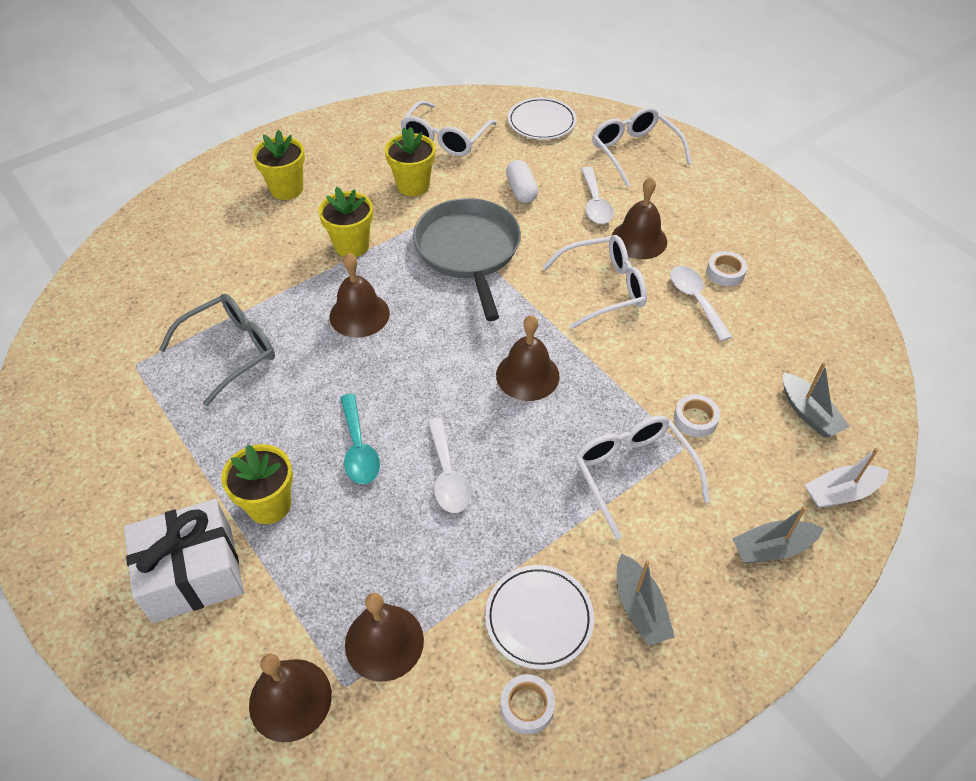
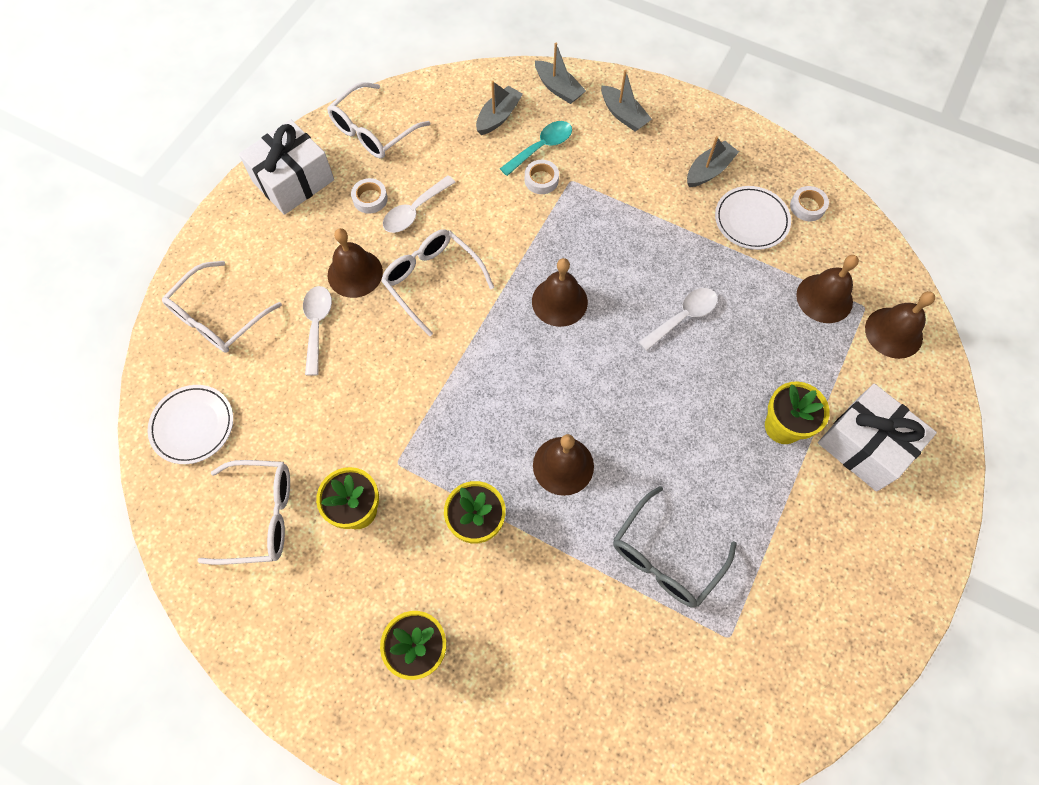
camera: 115 degrees left, 15 degrees up
grey glasses [159,294,275,406] -> grey glasses turned 75 degrees counterclockwise [613,486,736,608]
turquoise spoon [340,394,380,484] -> turquoise spoon moved to [500,121,572,176]
grey pan [413,198,521,321] -> none
white capsule [506,160,538,203] -> none
white glasses [575,416,710,539] -> white glasses moved to [327,82,430,158]
white spoon [581,167,614,224] -> white spoon turned 60 degrees counterclockwise [303,286,332,376]
white boat [805,448,889,508] -> grey boat [535,43,586,104]
none -> white gift [239,119,334,215]

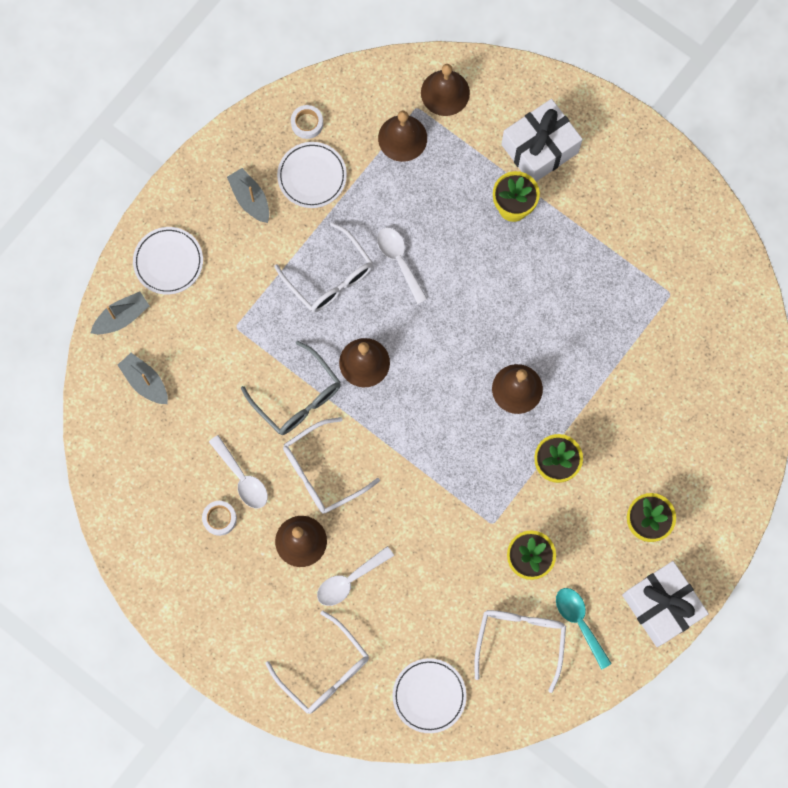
camera: 80 degrees left, 10 degrees up
white gift [239,119,334,215] -> white gift moved to [622,561,709,647]
white spoon [303,286,332,376] -> white spoon turned 45 degrees counterclockwise [317,546,394,606]
white glasses [327,82,430,158] -> white glasses moved to [274,222,373,313]
turquoise spoon [500,121,572,176] -> turquoise spoon moved to [556,588,612,670]
white tape [525,160,559,194] -> none
grey boat [601,70,652,132] -> white plate [133,227,203,294]
grey glasses [613,486,736,608] -> grey glasses moved to [241,341,341,435]

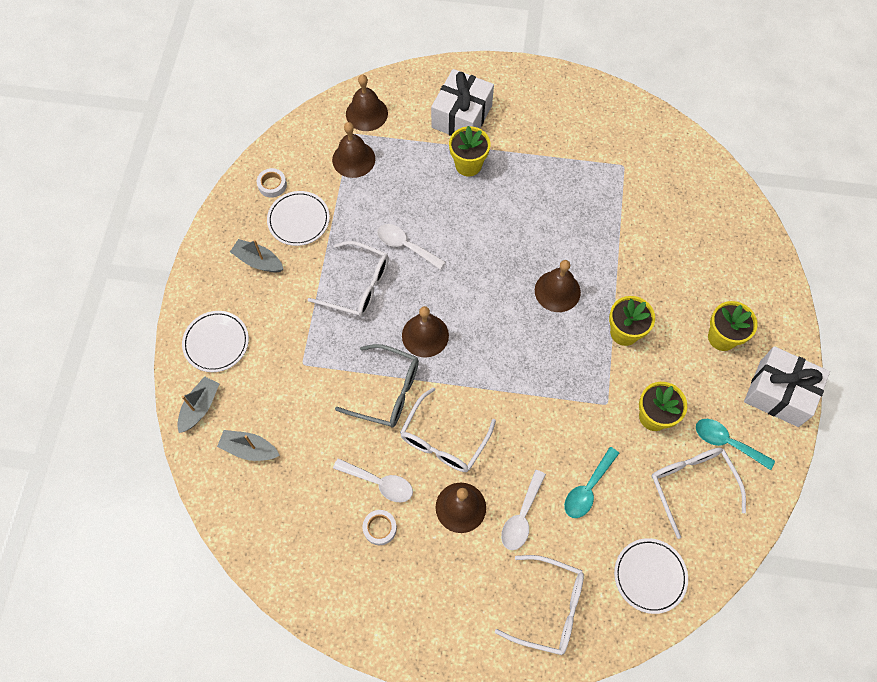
camera: 30 degrees left, 10 degrees down
none -> turquoise spoon [564,447,619,518]

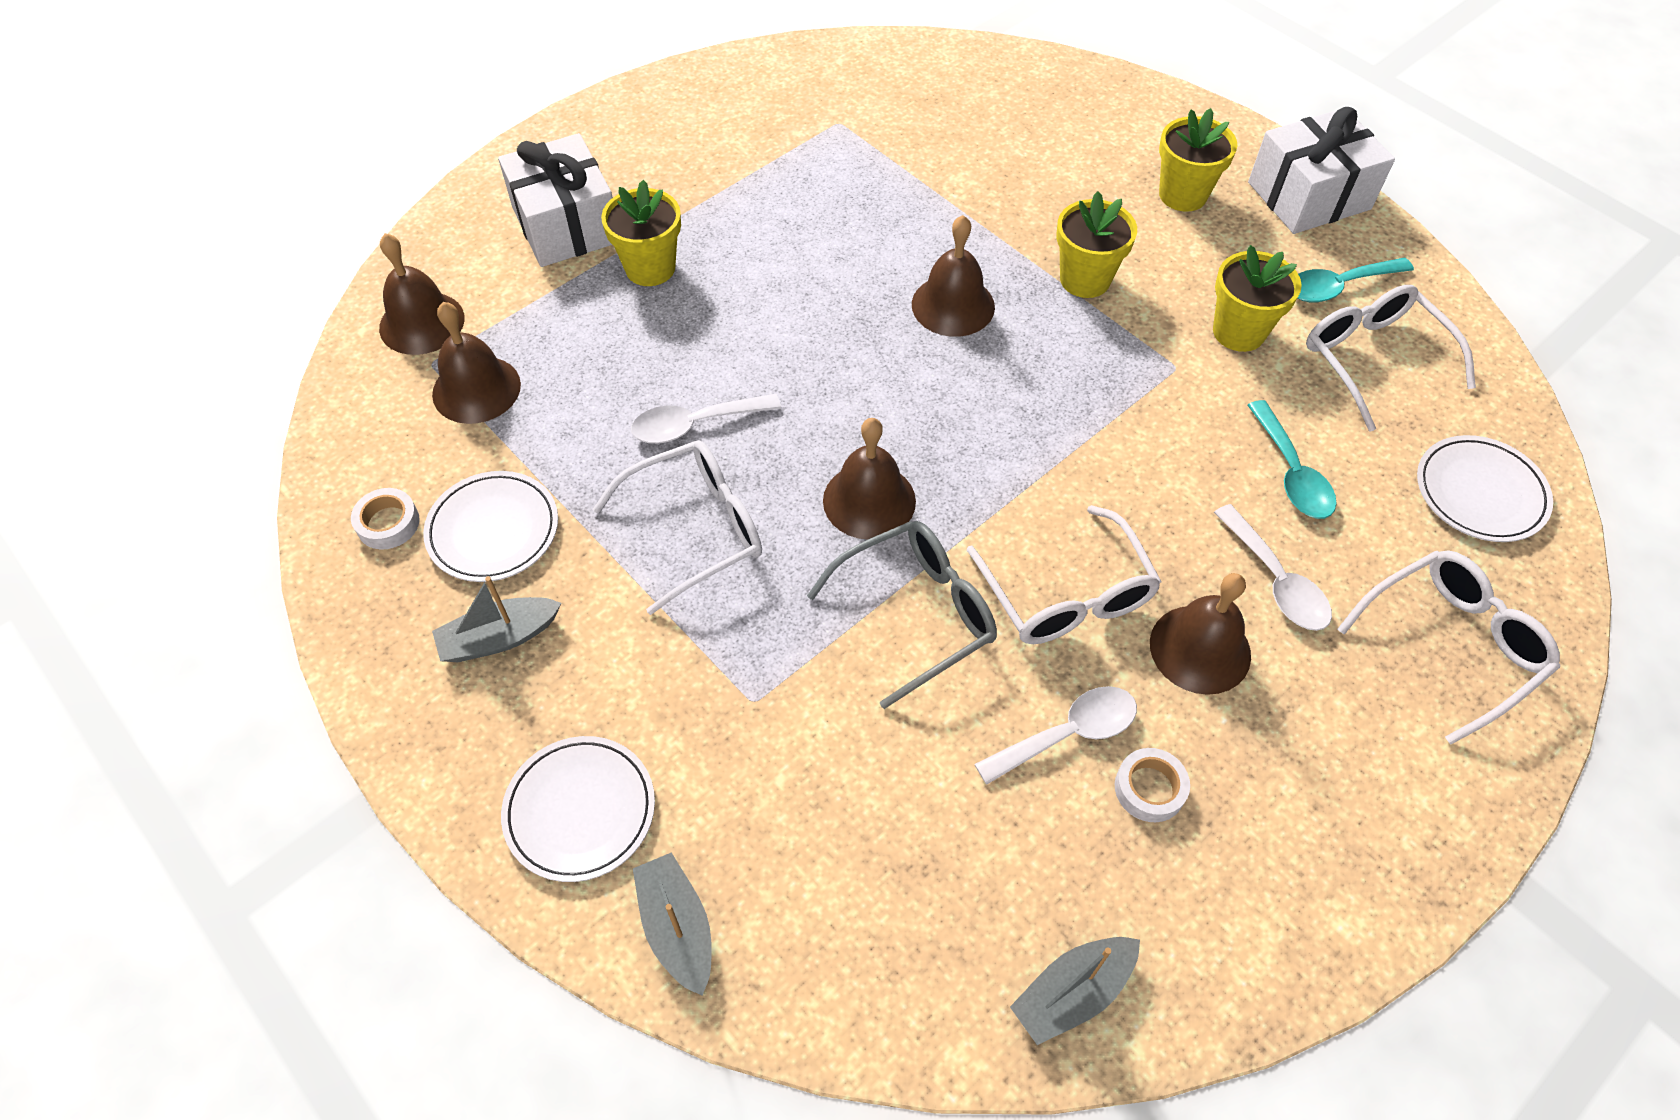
camera: 50 degrees left, 10 degrees down
grey boat [217,430,280,461] -> grey boat moved to [1010,937,1140,1045]
white glasses [651,447,746,539] -> white glasses turned 45 degrees clockwise [1306,285,1476,432]

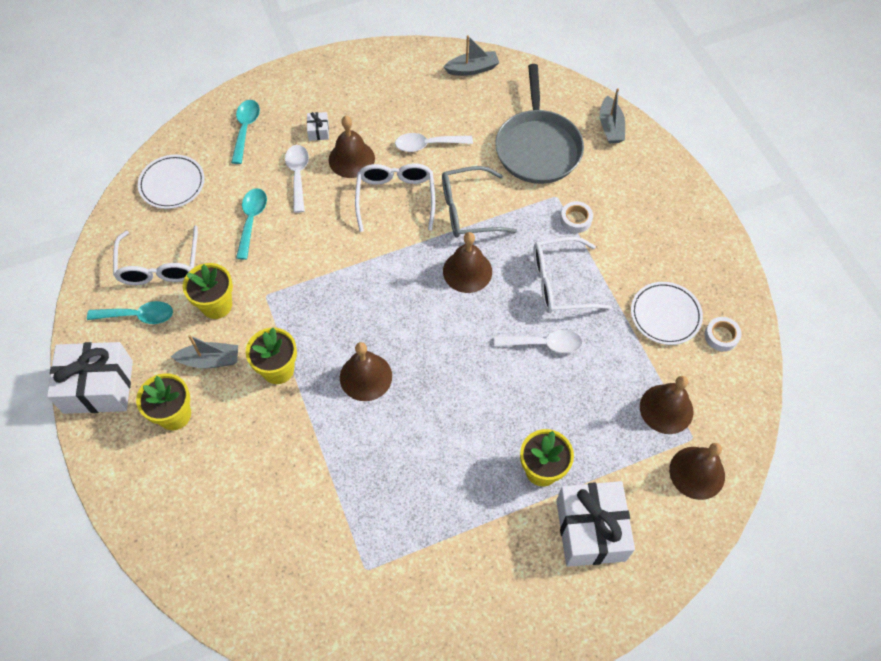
camera: 160 degrees left, 5 degrees up
grey boat [432,576,561,662] -> grey boat moved to [171,335,238,368]
white plate [501,736,655,882] -> none
white tape [1115,748,1190,822] -> white tape moved to [560,201,593,233]
white glasses [1337,550,1560,744] -> turquoise spoon [231,100,260,164]
none -> white gift [307,112,329,141]
none -> grey pan [495,64,584,184]

